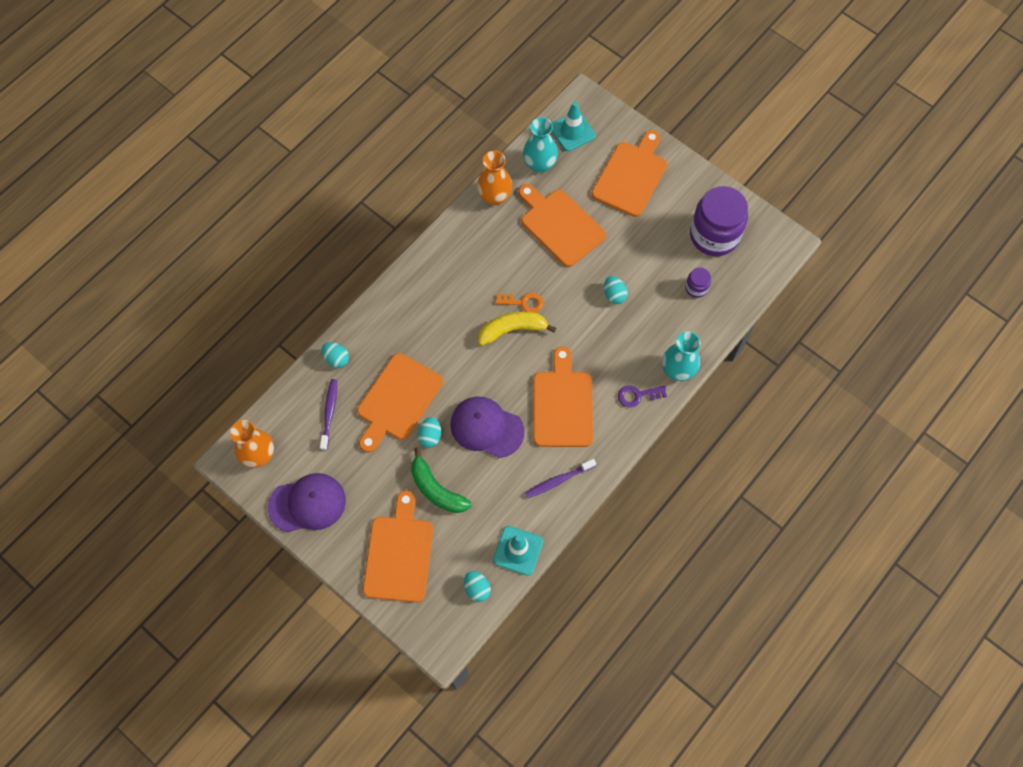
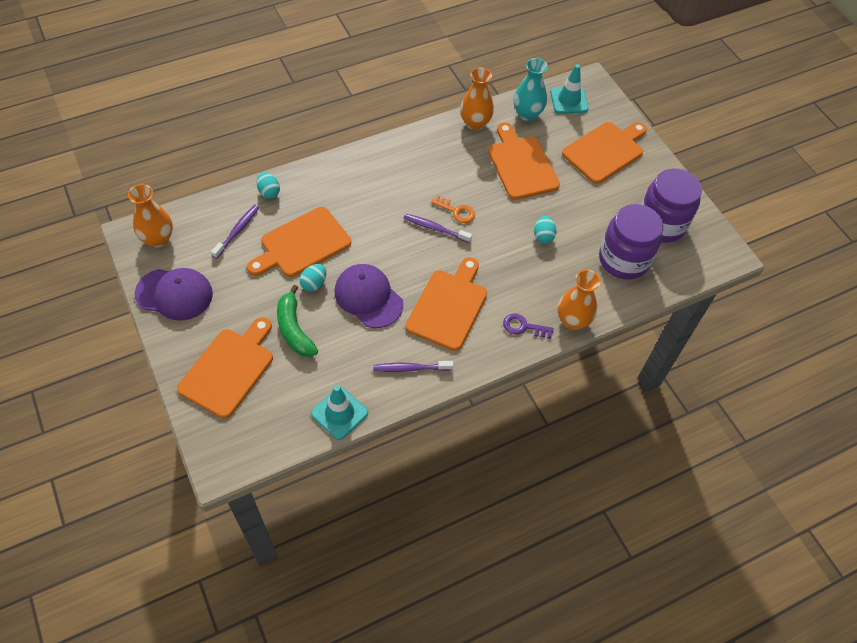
camera: 20 degrees right, 10 degrees down
turquoise egg [464,571,491,602] -> none
yellow banana [479,311,556,346] -> purple toothbrush [404,214,472,243]
turquoise vase [662,331,701,381] -> orange vase [558,270,601,330]
purple jar [685,267,711,298] -> purple jar [599,204,663,280], size x2.25

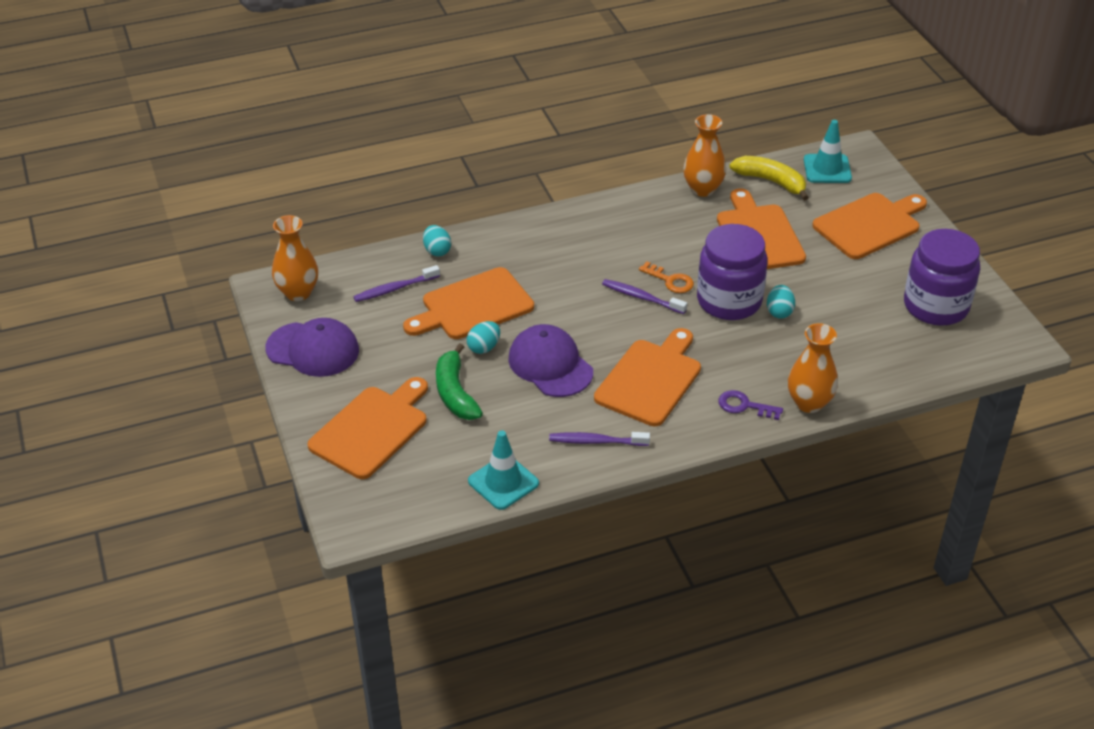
camera: 10 degrees right, 15 degrees down
purple toothbrush [211,205,259,259] -> purple toothbrush turned 150 degrees counterclockwise [353,265,440,302]
turquoise vase [514,58,548,121] -> yellow banana [729,156,809,201]
purple jar [599,204,663,280] -> purple jar moved to [697,224,768,320]

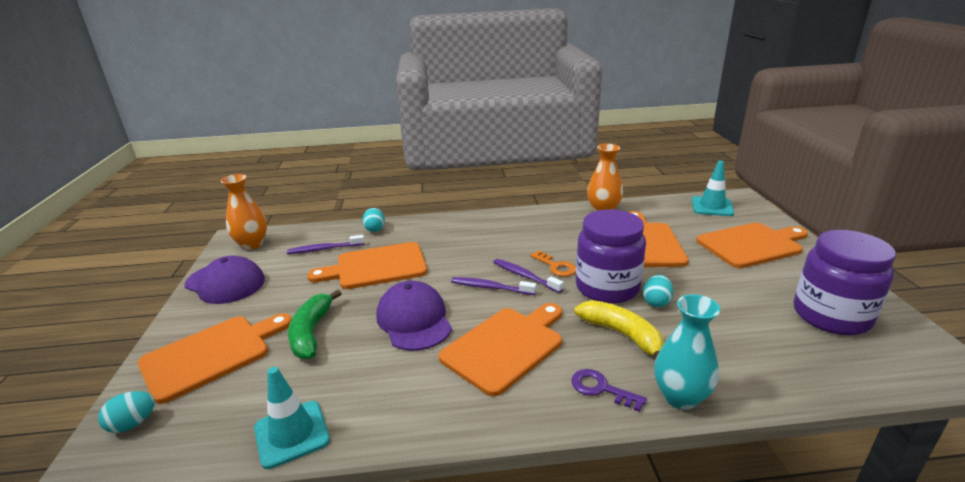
camera: 15 degrees right, 15 degrees down
turquoise egg [467,321,500,354] -> turquoise egg moved to [98,391,155,433]
purple toothbrush [549,432,650,446] -> purple toothbrush moved to [451,277,536,295]
yellow banana [729,156,809,201] -> yellow banana moved to [574,300,664,359]
orange vase [788,323,838,413] -> turquoise vase [654,294,720,410]

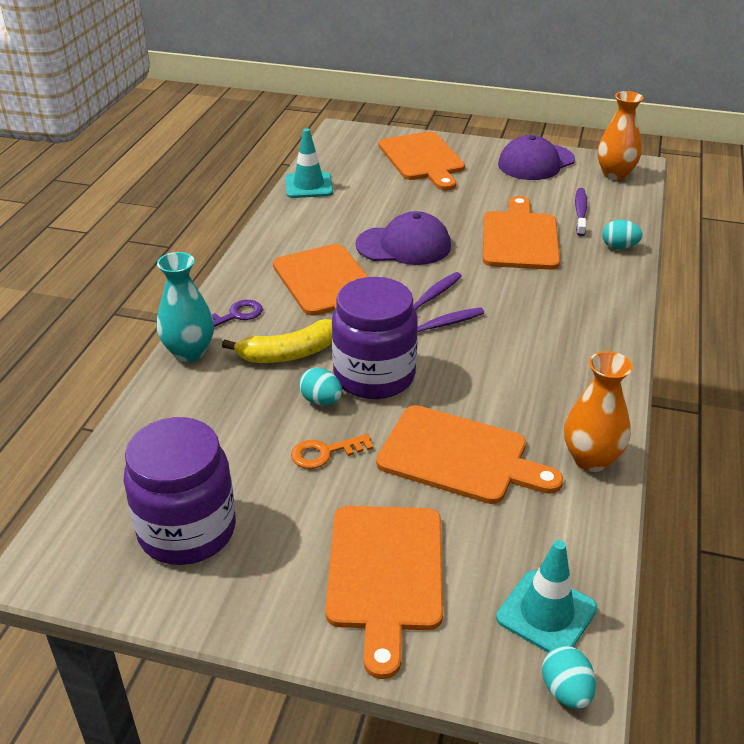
camera: 110 degrees right, 10 degrees up
turquoise egg [98,391,155,433] -> turquoise egg moved to [542,646,596,709]
green banana [288,290,342,359] -> none
orange key [530,250,576,277] -> orange key moved to [291,434,373,469]

